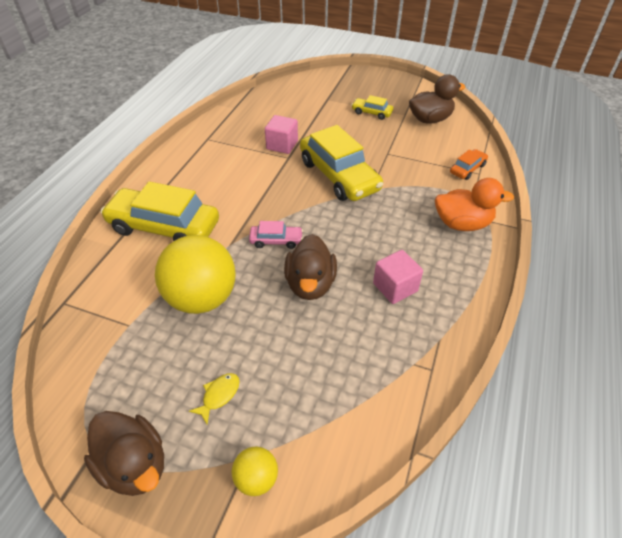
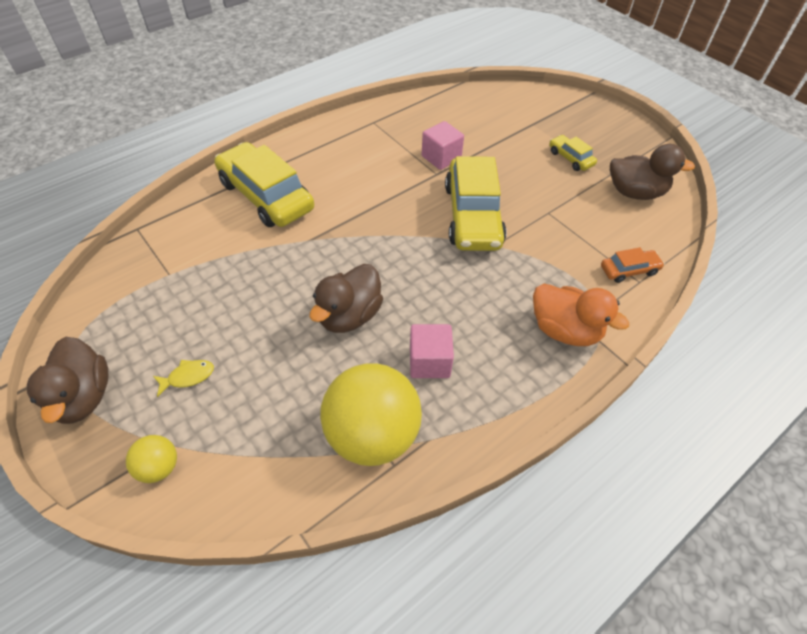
camera: 30 degrees right, 5 degrees up
yellow ball [155,235,236,314] -> yellow ball moved to [320,363,422,466]
pink car [249,221,303,249] -> none

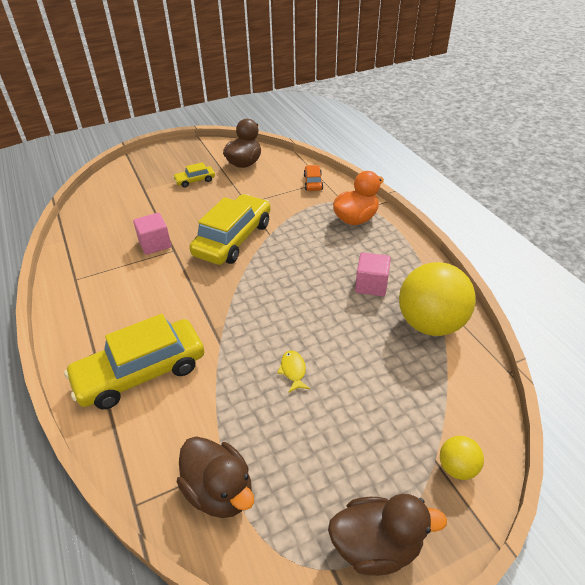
camera: 75 degrees left, 10 degrees down
yellow fish [153,360,214,397] -> yellow fish moved to [277,351,310,393]
brown duck [310,264,383,333] -> brown duck moved to [177,436,254,518]
yellow car [445,156,507,251] -> yellow car turned 75 degrees counterclockwise [189,194,271,265]

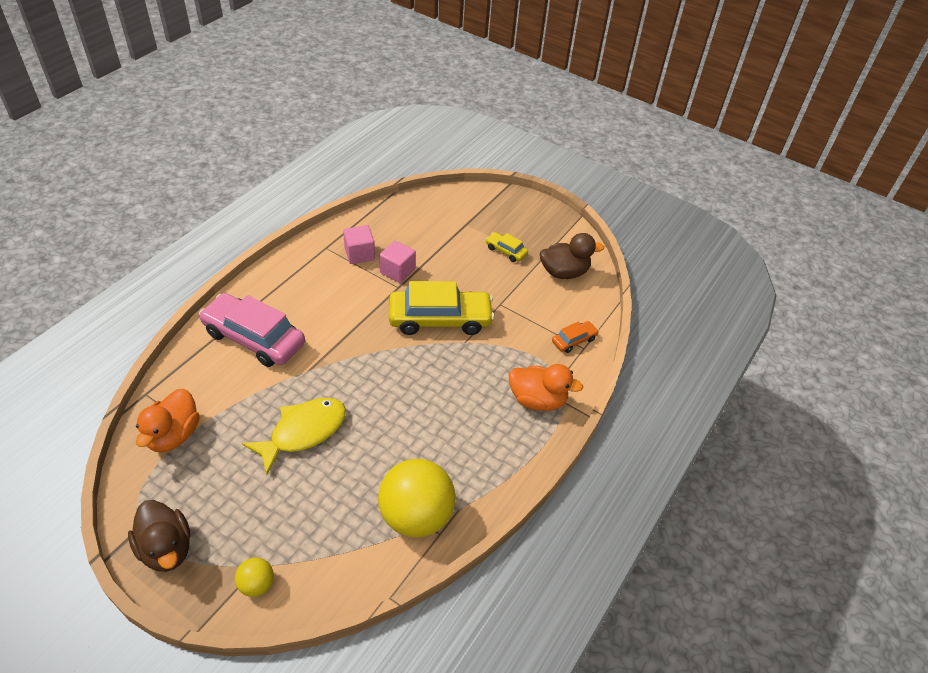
camera: 55 degrees right, 5 degrees up
yellow car [64,314,204,409] -> pink car [199,293,305,367]
brown duck [177,436,254,518] -> orange duck [136,388,200,453]
yellow fish [277,351,310,393] -> yellow fish [242,398,346,475], size x2.28
pink cube [355,252,391,296] -> pink cube moved to [343,225,375,264]

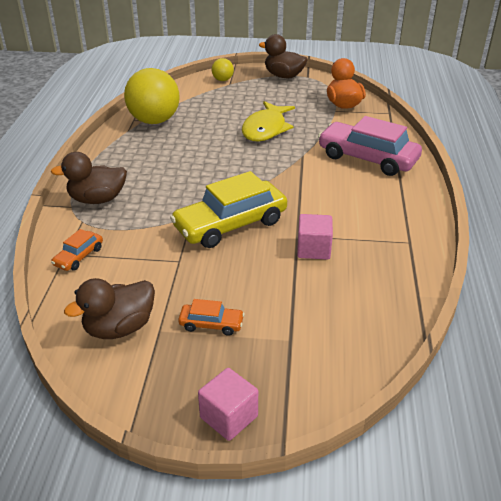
camera: 155 degrees right, 10 degrees down
pink car [199,293,305,367] -> pink car turned 150 degrees counterclockwise [318,116,422,176]
pink cube [343,225,375,264] -> pink cube moved to [198,368,258,441]
yellow car [486,232,528,262] -> orange car [178,299,245,336]
orange duck [509,364,583,411] -> brown duck [51,152,127,204]

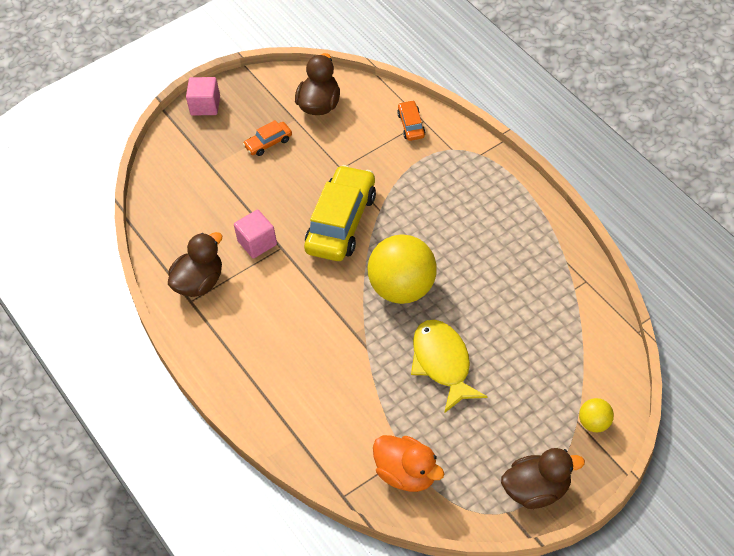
camera: 145 degrees right, 15 degrees up
brown duck [51,152,127,204] -> brown duck moved to [168,232,222,297]
yellow ball [124,68,180,124] -> yellow ball moved to [368,234,437,304]
pink car [318,116,422,176] -> none

